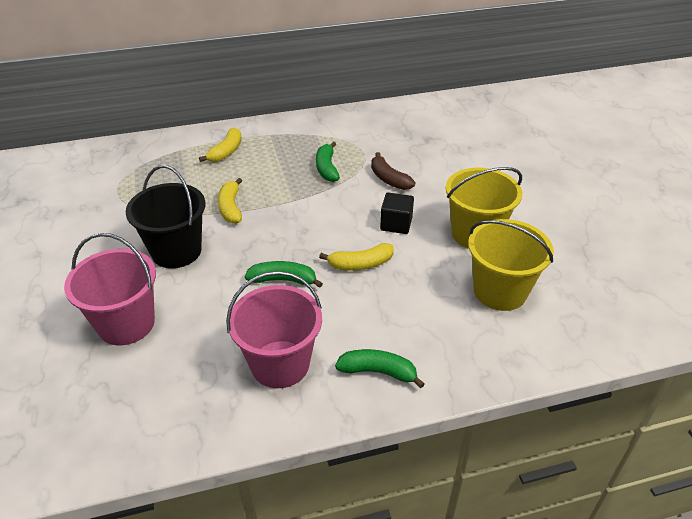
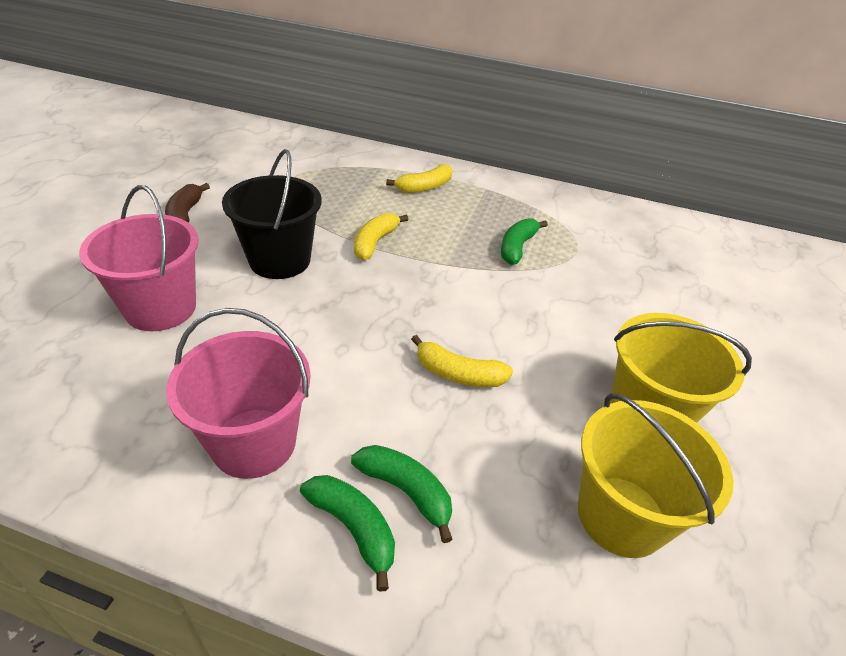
camera: 30 degrees right, 0 degrees up
green banana [245,261,323,288] -> green banana moved to [351,445,452,543]
brown banana [371,152,415,190] -> brown banana moved to [165,183,210,223]
black cube [380,192,414,234] -> none

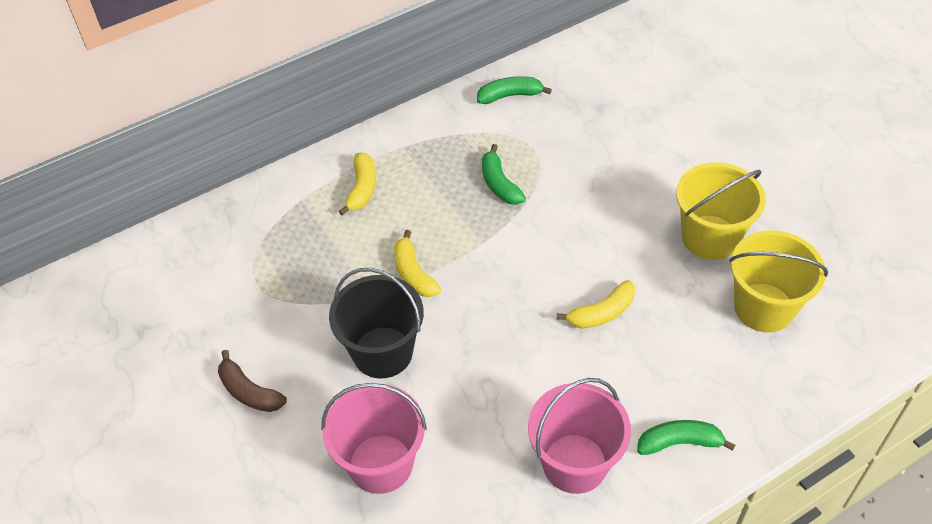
camera: 45 degrees left, 10 degrees up
green banana [351,445,452,543] -> green banana moved to [477,76,552,104]

